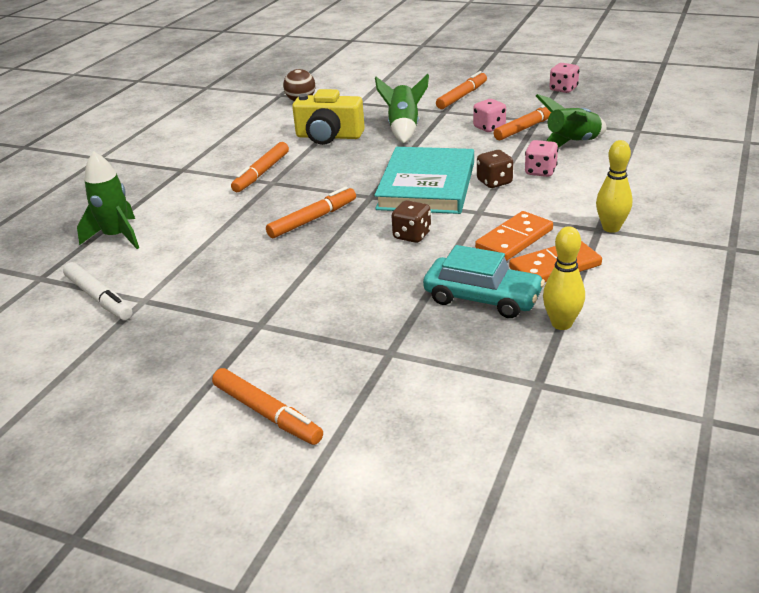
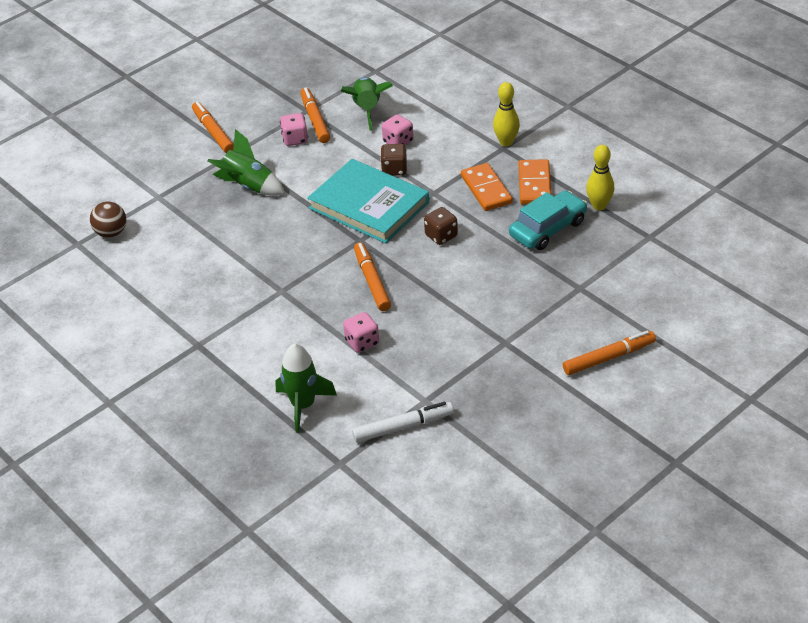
camera: 65 degrees left, 10 degrees up
orange marker [231,142,289,192] -> none
yellow camera [292,89,365,145] -> none
pink dice [549,63,579,93] -> pink dice moved to [343,312,379,353]

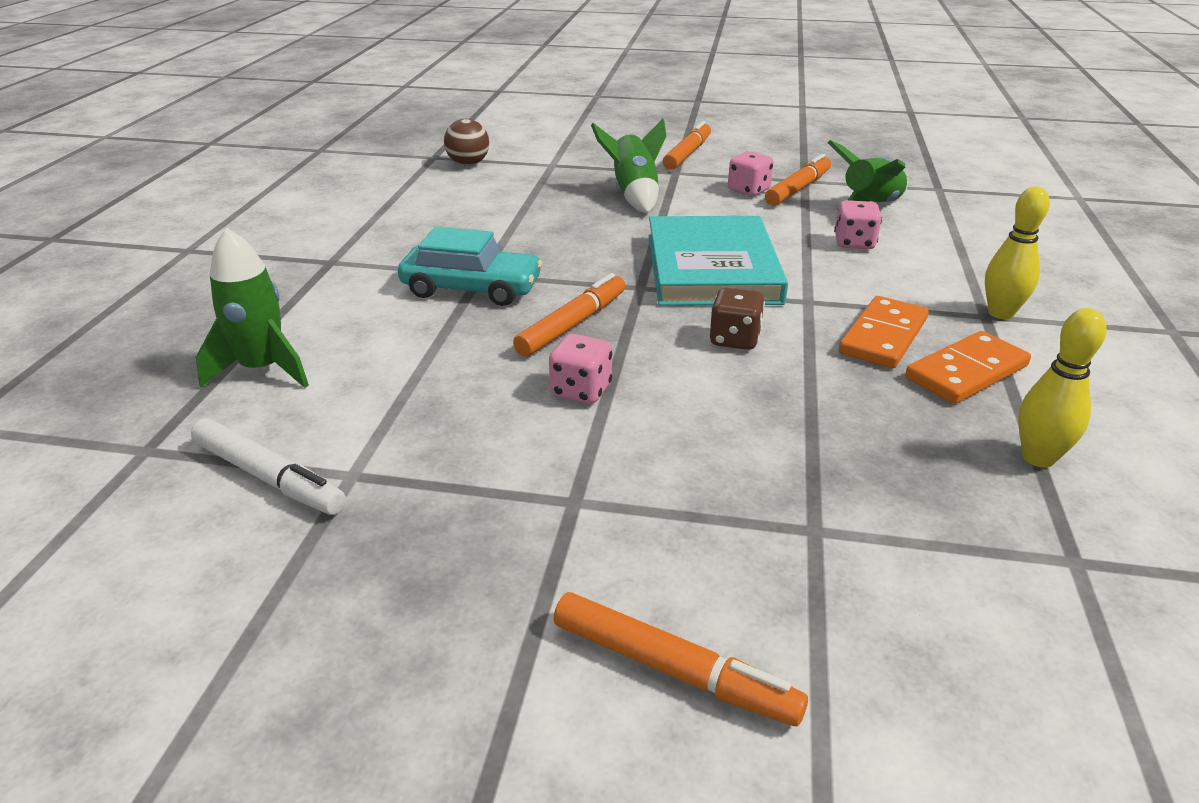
camera: 50 degrees right, 10 degrees down
pink dice [343,312,379,353] -> pink dice moved to [549,334,612,404]
brown dice [380,144,407,176] -> none
turquoise car [509,190,587,250] -> turquoise car moved to [398,227,543,306]

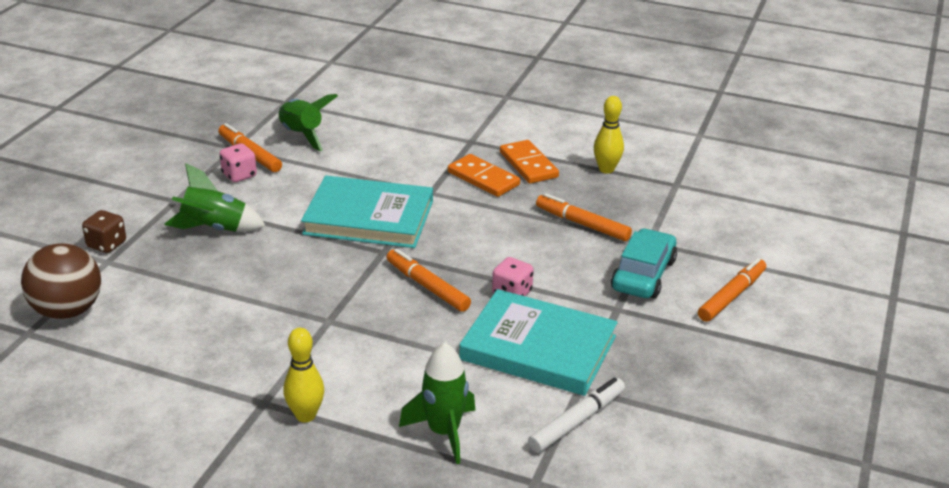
camera: 80 degrees left, 0 degrees up
turquoise car [398,227,543,306] -> turquoise car moved to [611,228,677,299]
brown ball [444,119,489,166] -> brown ball [21,243,101,319], size x1.59
orange marker [663,121,711,170] -> orange marker moved to [536,194,632,241]
brown dice [709,288,765,350] -> brown dice moved to [82,210,126,253]
pink dice [834,200,882,249] -> none
yellow bowling pin [985,187,1050,319] -> yellow bowling pin moved to [283,328,324,423]
none -> turquoise book [459,289,618,396]

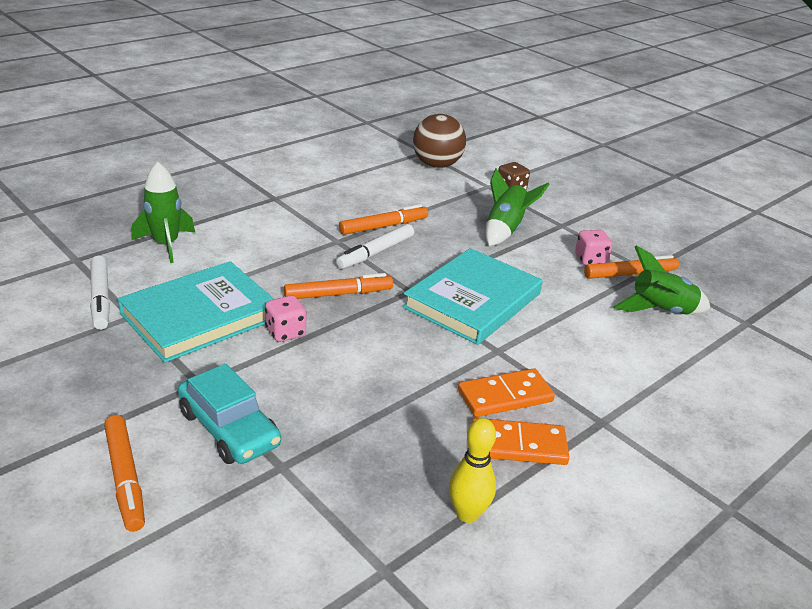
camera: 115 degrees right, 0 degrees up
yellow bowling pin [283,328,324,423] -> none
orange marker [536,194,632,241] -> orange marker moved to [339,204,428,235]
none -> white marker [336,224,414,269]

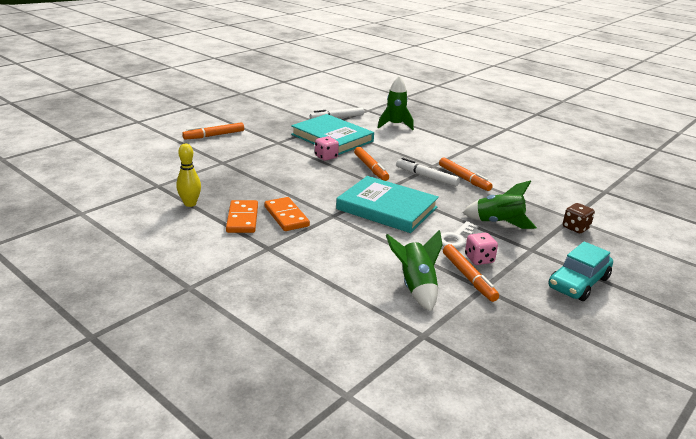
camera: 85 degrees right, 5 degrees down
turquoise car [178,364,281,464] -> turquoise car moved to [548,242,613,301]
brown ball [413,114,466,168] -> none
none -> white key [441,221,479,248]

